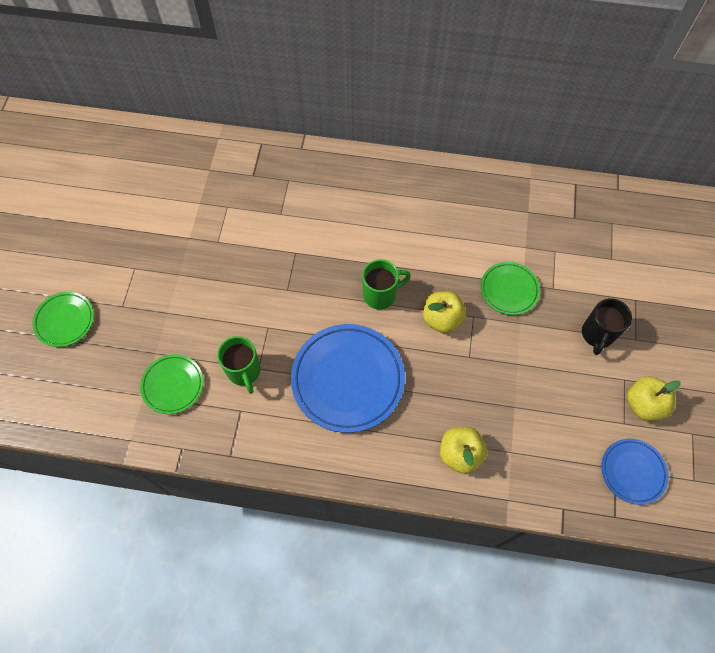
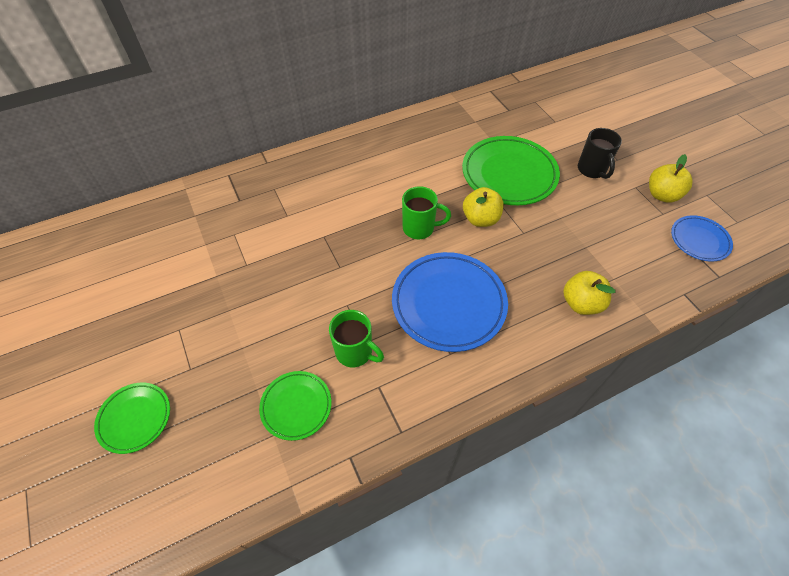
camera: 35 degrees left, 10 degrees down
green mug [362,259,411,309] -> green mug turned 60 degrees clockwise [402,186,451,239]
green plate [481,262,540,315] -> green plate [462,136,560,205], size x1.82

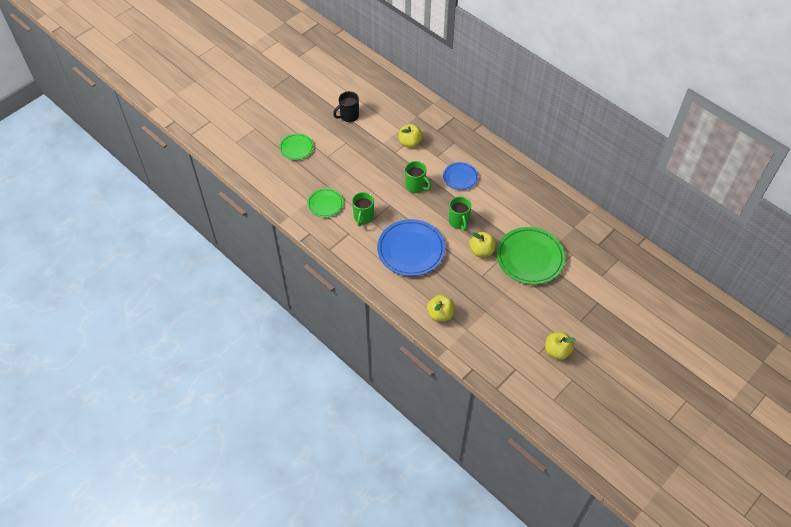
camera: 70 degrees right, 0 degrees up
black mug [578,128,622,179] -> black mug moved to [333,91,359,122]
blue plate [671,215,733,262] -> blue plate moved to [443,162,478,190]
none -> yellow apple [399,124,423,148]
none -> green mug [405,161,431,193]

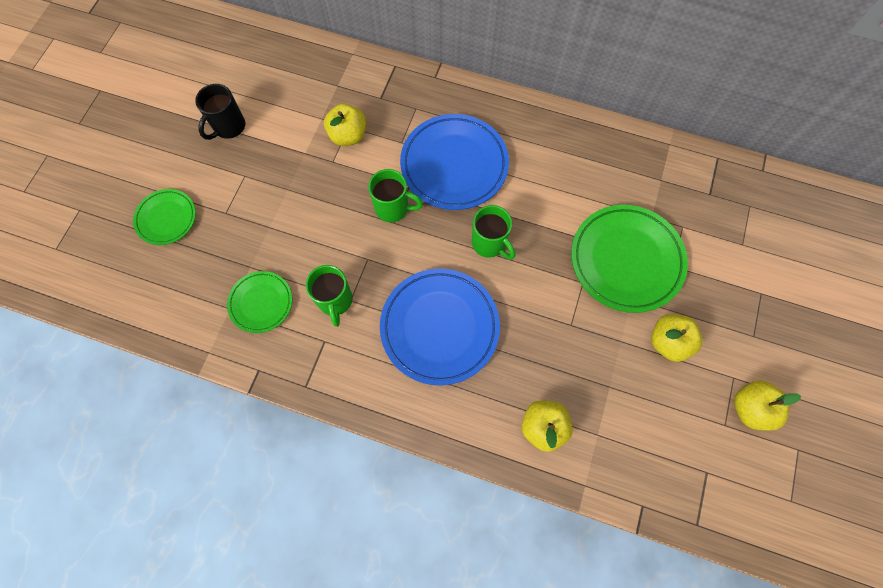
camera: 25 degrees left, 15 degrees up
blue plate [443,162,478,190] -> blue plate [400,114,509,210], size x1.82
yellow apple [469,232,496,257] -> yellow apple moved to [651,314,703,362]

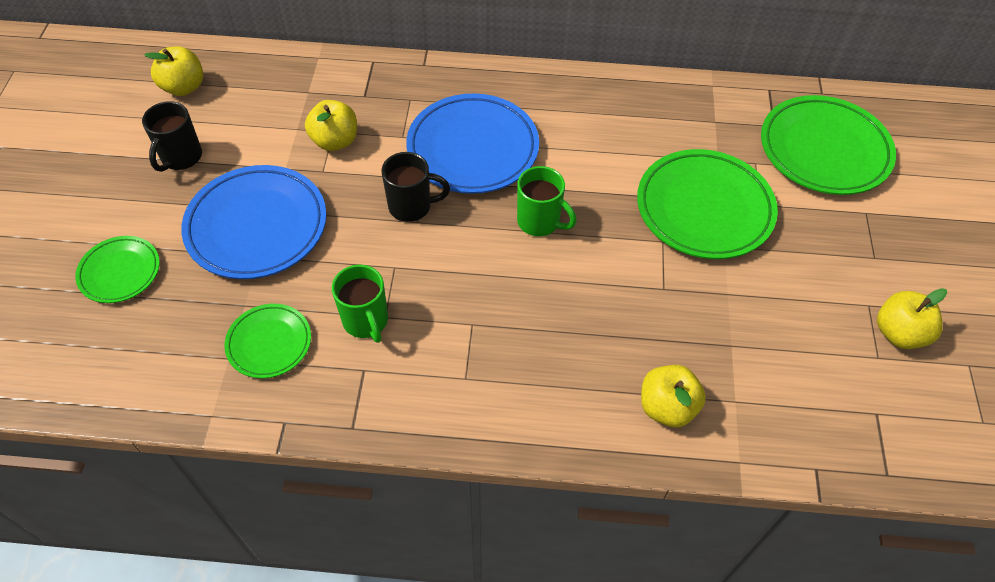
camera: 15 degrees left, 15 degrees down
green mug [368,169,423,222] -> black mug [382,152,450,222]
blue plate [380,269,500,385] -> blue plate moved to [181,165,326,279]
yellow apple [651,314,703,362] -> yellow apple moved to [144,47,203,96]
none -> green plate [761,95,896,195]

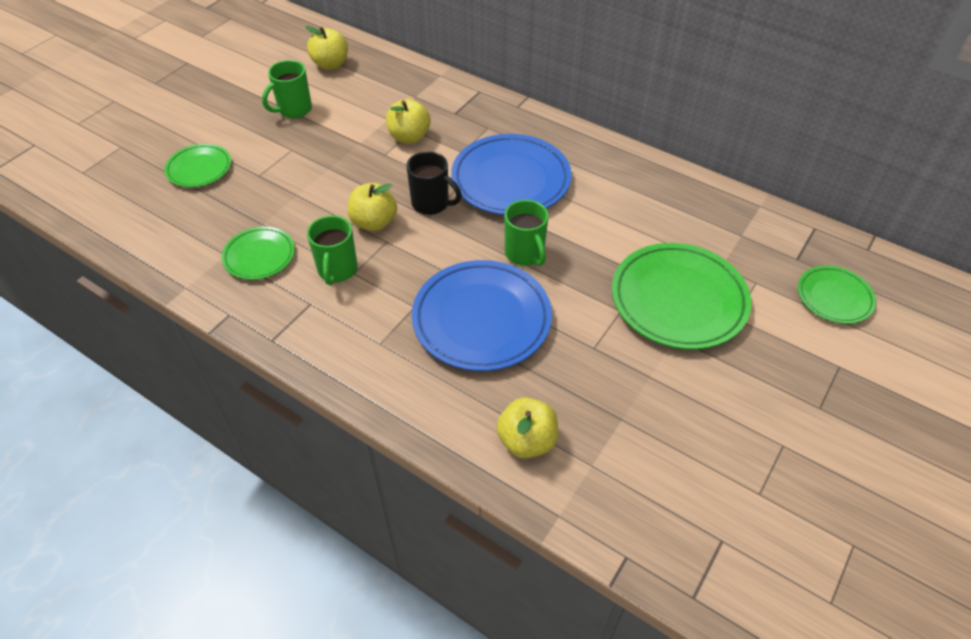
camera: 30 degrees right, 5 degrees down
black mug [142,101,202,172] -> green mug [262,60,312,118]
blue plate [181,165,326,279] -> blue plate moved to [412,260,552,371]
green plate [761,95,896,195] -> green plate [798,266,876,324], size x0.55
yellow apple [877,288,947,349] -> yellow apple moved to [347,183,397,231]

